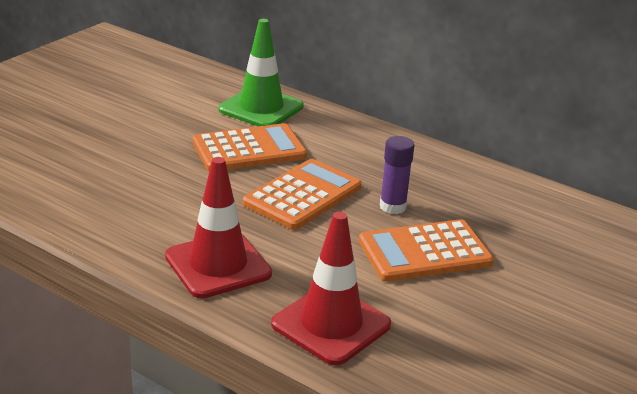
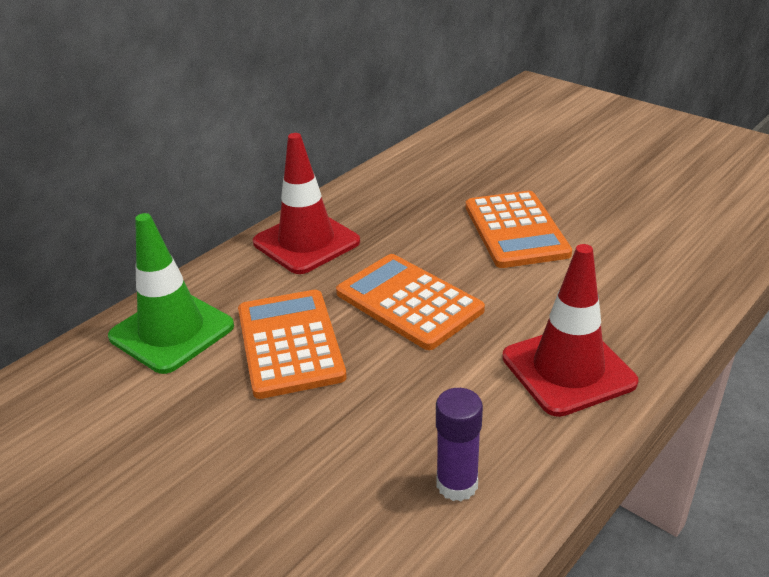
camera: 80 degrees left, 5 degrees up
red traffic cone [271,212,391,365] -> red traffic cone moved to [253,133,360,274]
purple glue stick [380,136,415,214] -> purple glue stick moved to [436,388,483,501]

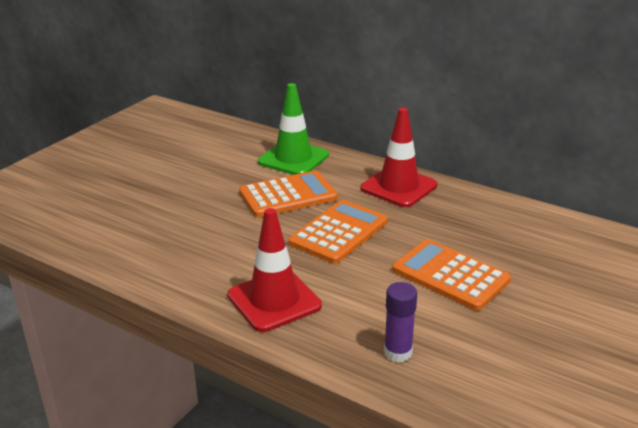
camera: 80 degrees right, 5 degrees down
purple glue stick [436,388,483,501] -> purple glue stick moved to [384,282,417,362]
orange calculator [466,191,572,268] -> orange calculator turned 60 degrees clockwise [392,239,511,311]

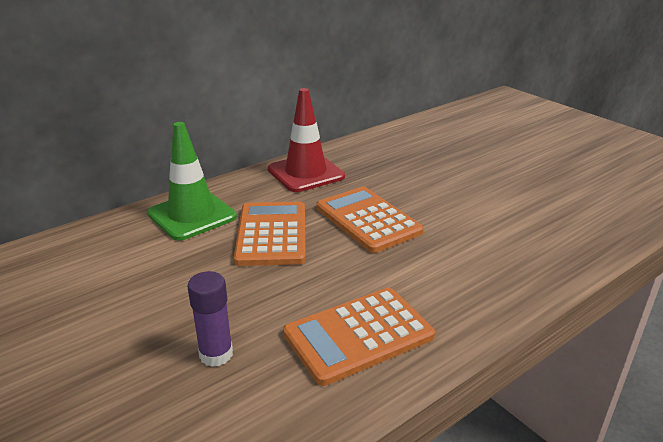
camera: 70 degrees left, 0 degrees up
red traffic cone [227,208,322,332] -> none
purple glue stick [384,282,417,362] -> purple glue stick moved to [187,271,233,367]
orange calculator [392,239,511,311] -> orange calculator moved to [283,288,435,386]

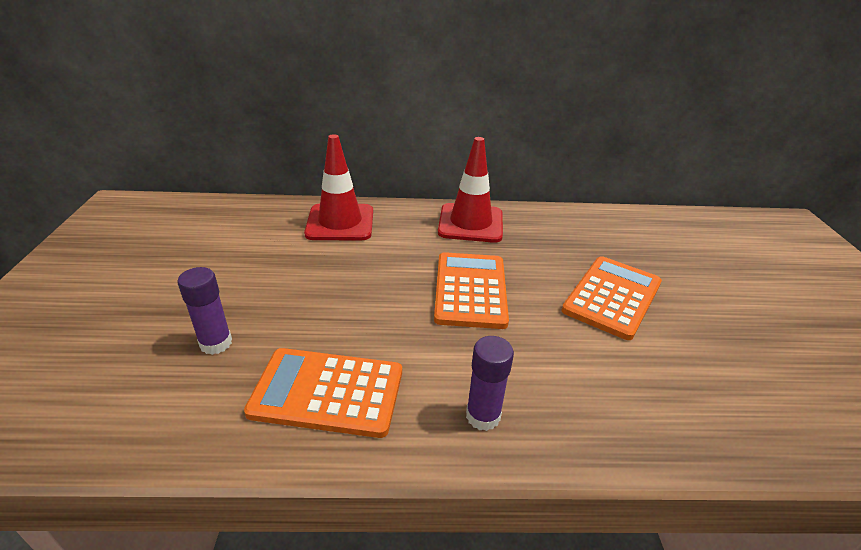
camera: 35 degrees right, 5 degrees up
green traffic cone [147,122,237,241] -> red traffic cone [304,134,373,240]
orange calculator [234,202,306,266] -> orange calculator moved to [561,256,662,340]
none -> purple glue stick [466,336,514,431]

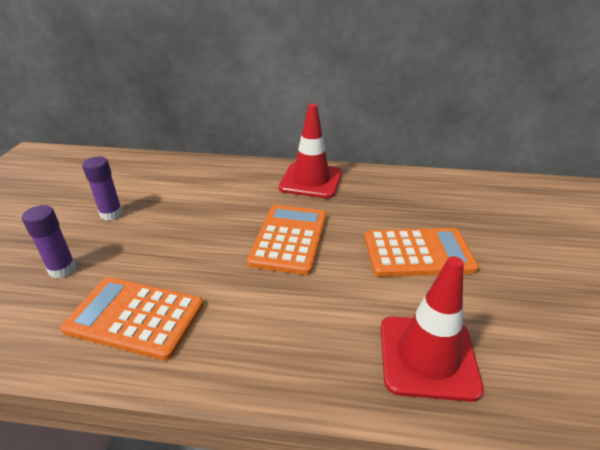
camera: 10 degrees right, 0 degrees up
red traffic cone [304,134,373,240] -> red traffic cone moved to [380,256,484,402]
purple glue stick [466,336,514,431] -> purple glue stick moved to [82,157,123,221]
orange calculator [561,256,662,340] -> orange calculator turned 45 degrees clockwise [364,228,479,277]

